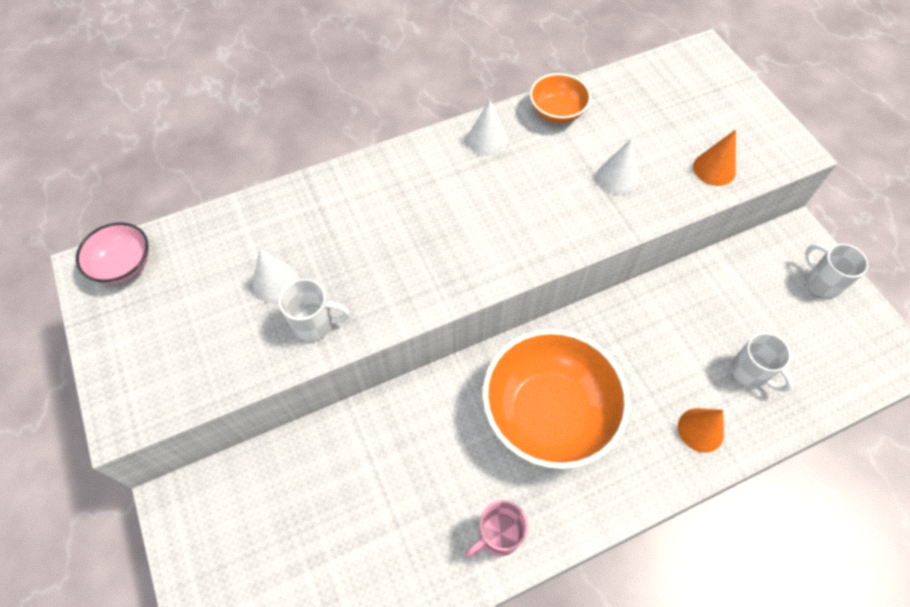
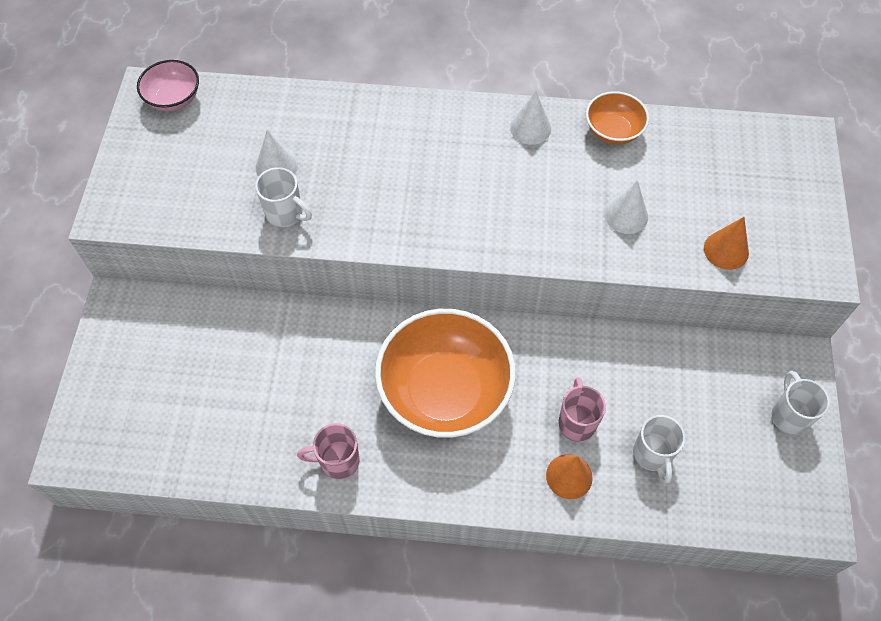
camera: 30 degrees right, 0 degrees up
none -> pink mug [558,377,606,442]

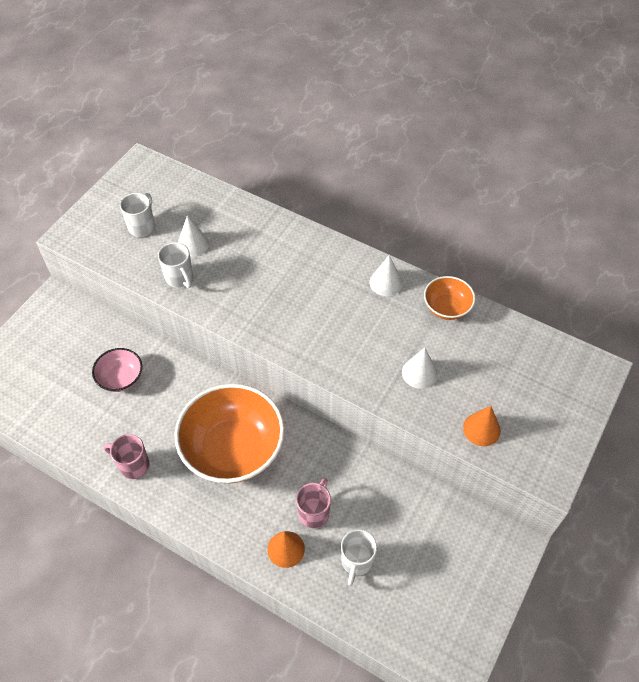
camera: 25 degrees right, 5 degrees down
pink bowl [137,60,199,111] -> pink bowl moved to [92,348,142,392]
white mug [771,371,830,435] -> white mug moved to [120,193,155,237]

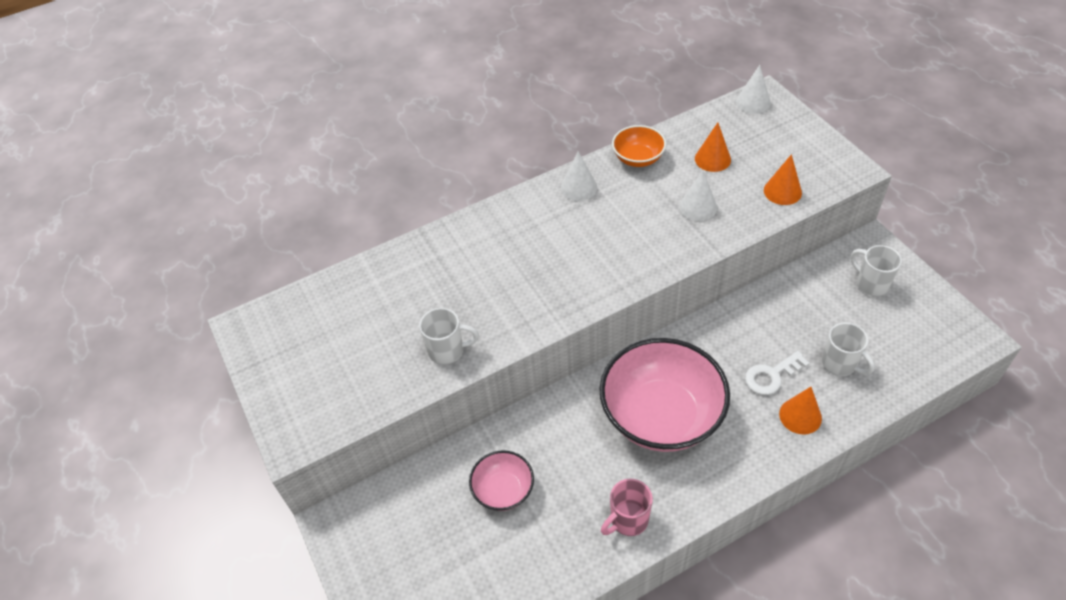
camera: 55 degrees left, 5 degrees down
white mug [120,193,155,237] -> white mug moved to [851,245,902,297]
orange bowl [174,384,285,483] -> pink bowl [600,338,730,452]
white cone [178,215,209,257] -> white cone moved to [736,65,771,114]
pink mug [296,478,331,529] -> white key [745,351,809,395]
none -> orange cone [695,123,731,172]

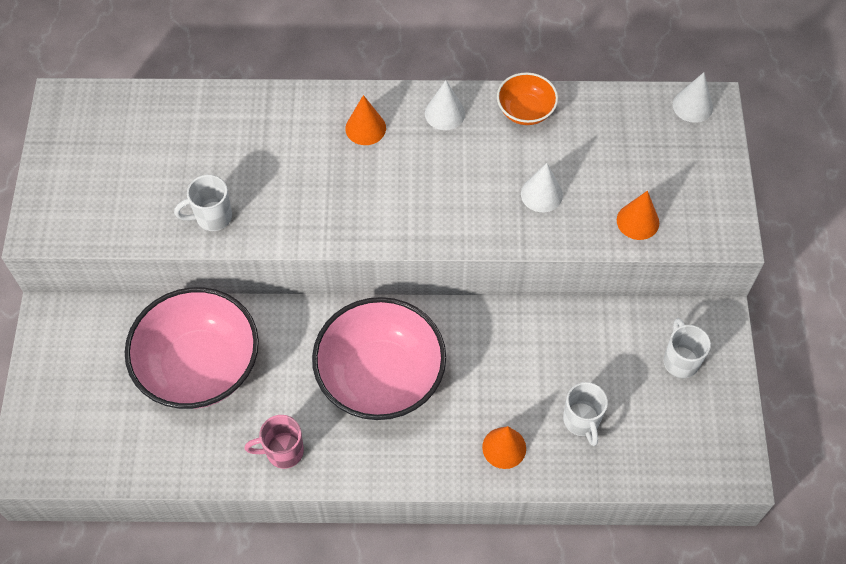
camera: 25 degrees right, 10 degrees up
white mug [419,308,479,365] -> white mug turned 135 degrees clockwise [174,175,232,231]
pink bowl [469,450,534,511] -> pink bowl [125,287,259,409], size x2.03
orange cone [695,123,731,172] -> orange cone moved to [345,95,386,145]
white key [745,351,809,395] -> none

